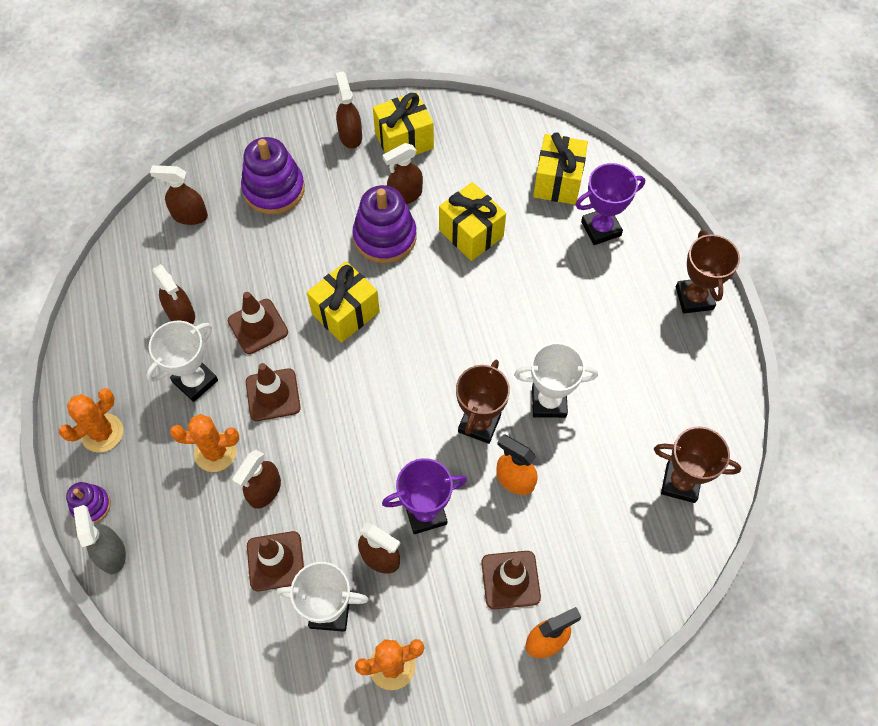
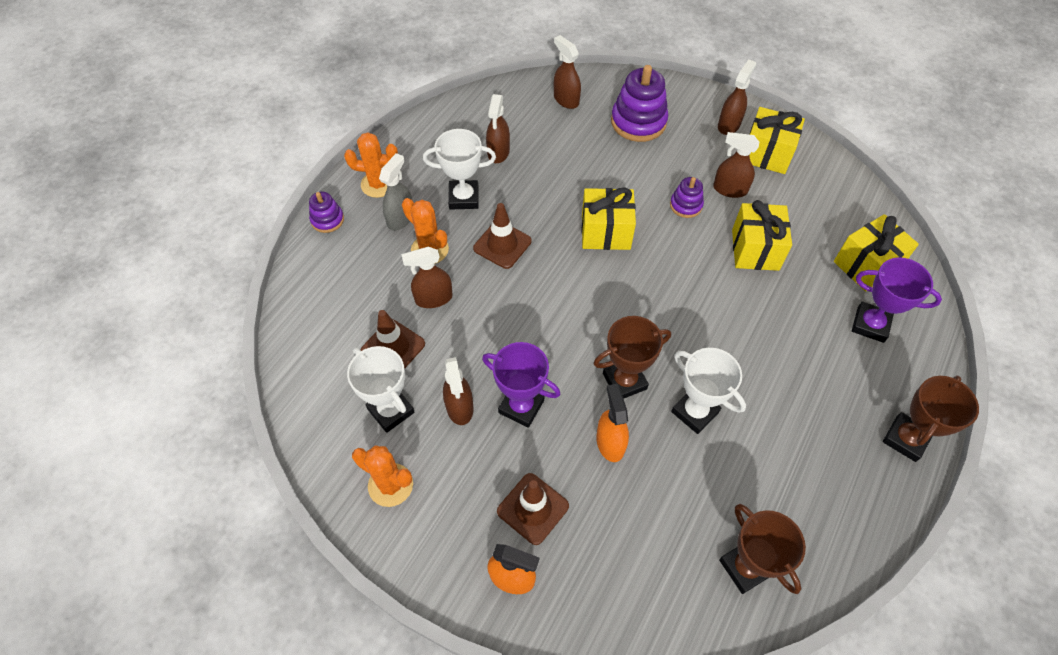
camera: 45 degrees right, 5 degrees down
grey spray bottle [73,505,126,574] -> grey spray bottle moved to [379,153,412,231]
brown traffic cone [228,292,288,354] -> none
purple stacking toy [353,185,417,263] -> purple stacking toy [670,177,704,218], size x0.54

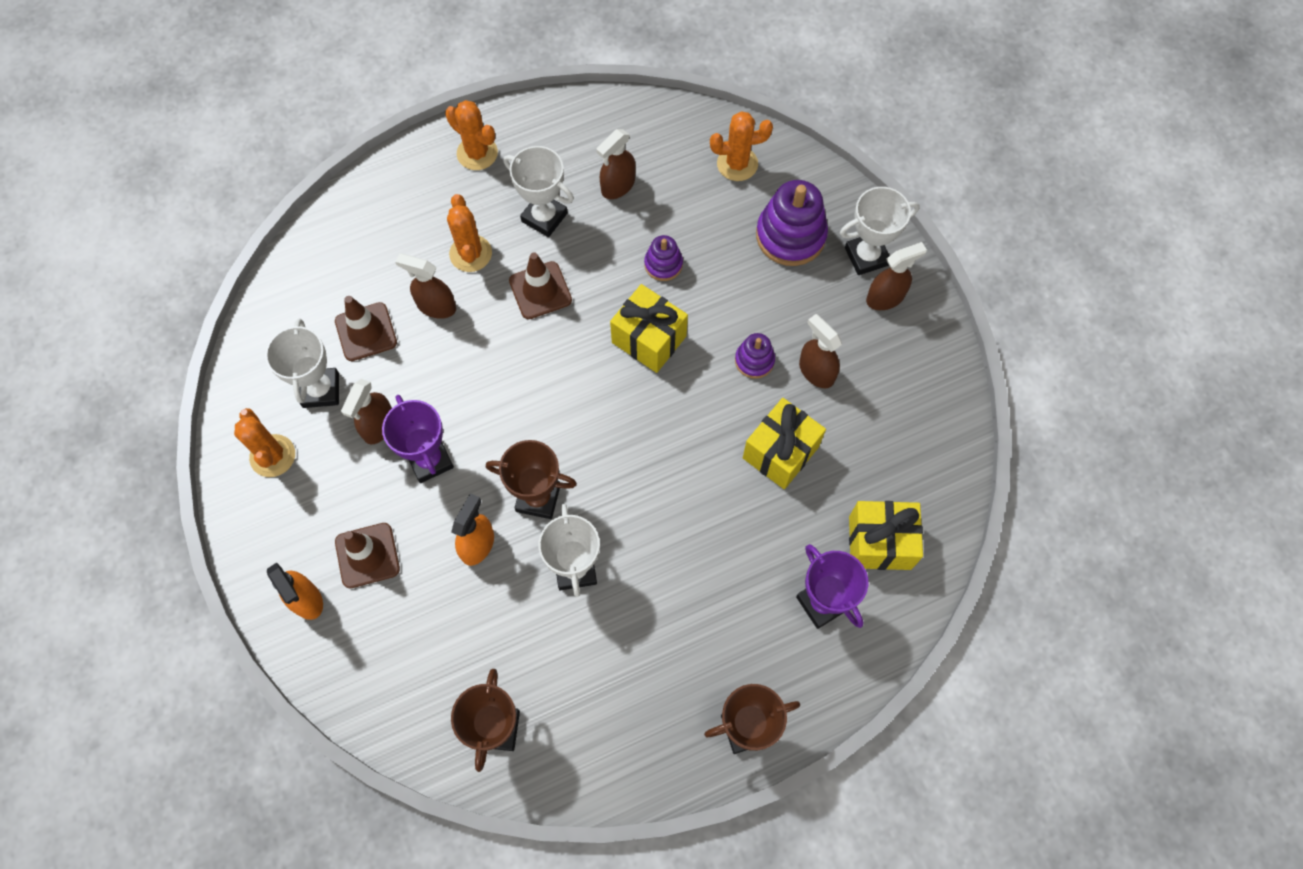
camera: 35 degrees right, 10 degrees up
purple stacking toy [309,192,344,233] -> purple stacking toy moved to [644,235,683,281]
grey spray bottle [379,153,412,231] -> none
brown spray bottle [554,35,581,109] -> orange cactus [710,111,773,181]
yellow gift [749,107,805,174] -> none
none -> white trophy [840,187,920,275]

